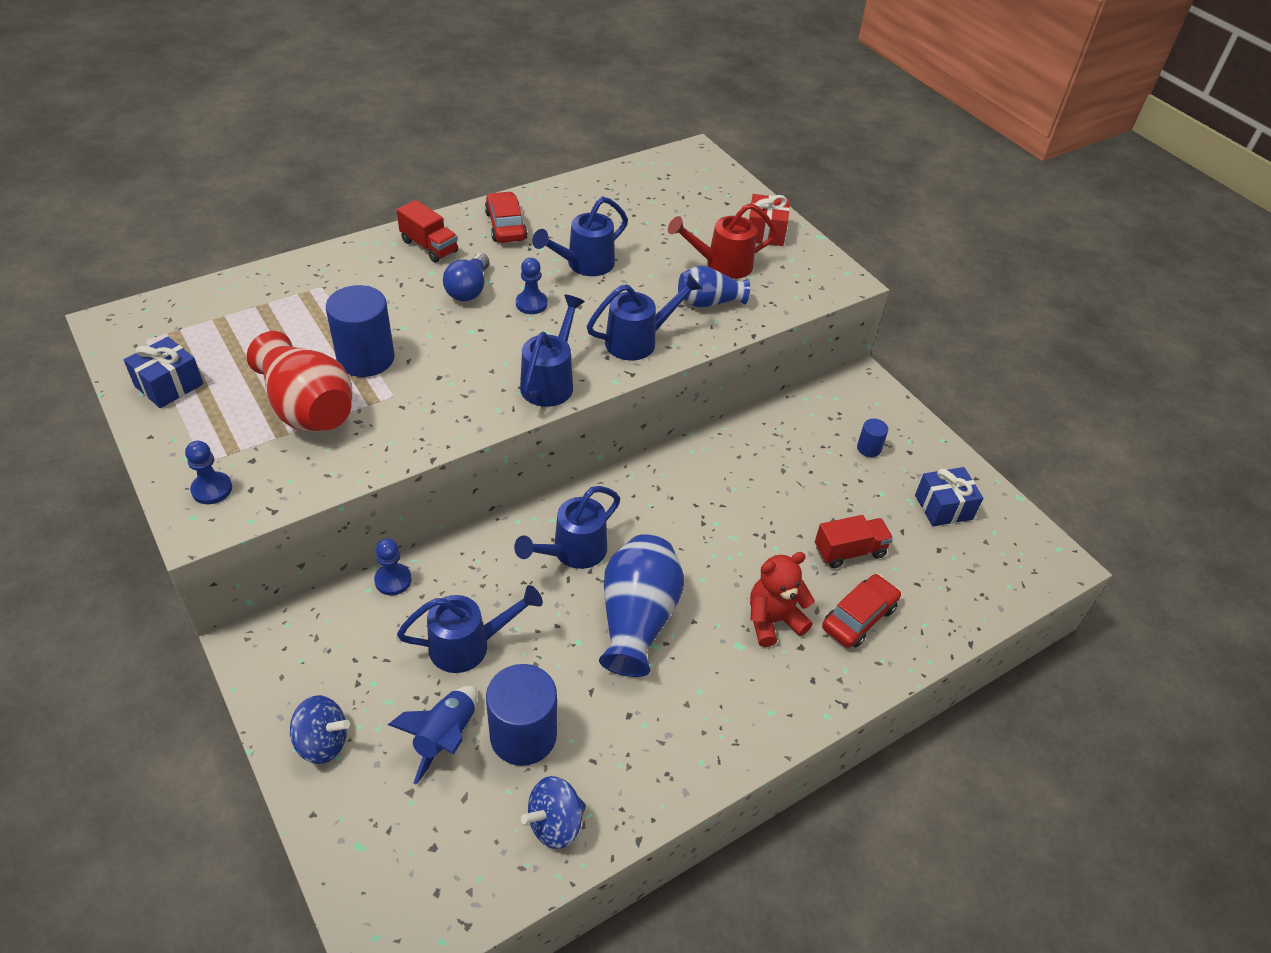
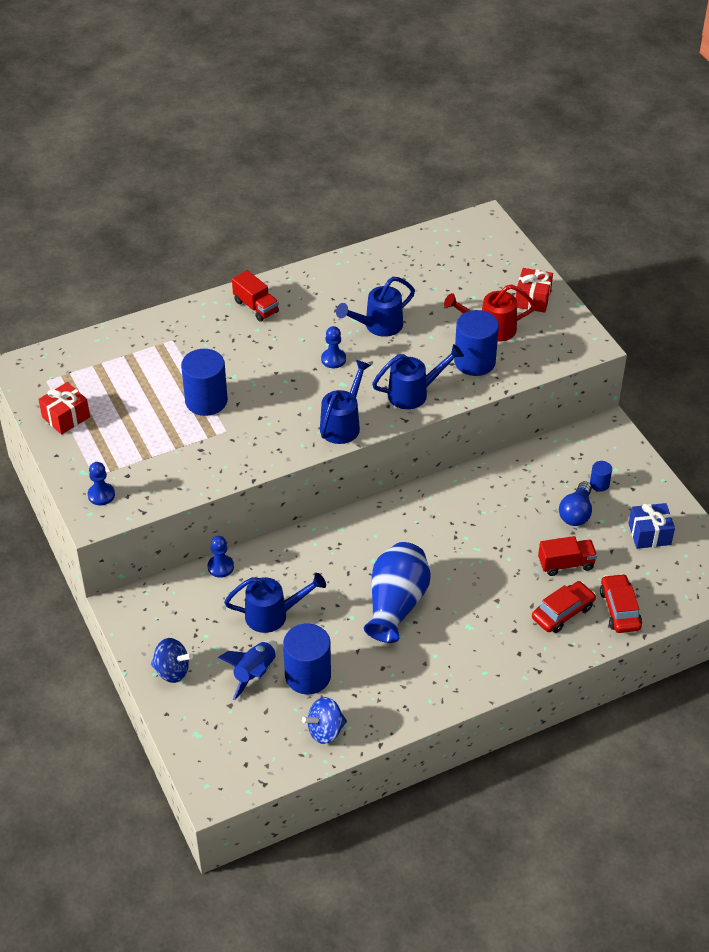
camera: 10 degrees right, 0 degrees up
blue gift [124,337,203,408] -> red gift [38,382,90,435]
red vase [247,331,352,432] -> none
blue light bulb [443,253,489,301] -> blue light bulb moved to [559,481,592,526]
red car [485,192,527,243] -> red car moved to [600,574,642,633]
blue watering can [514,486,620,569] -> none
blue vase [678,266,750,307] -> blue cylinder [454,310,499,376]
red teddy bear [750,552,815,647] -> none

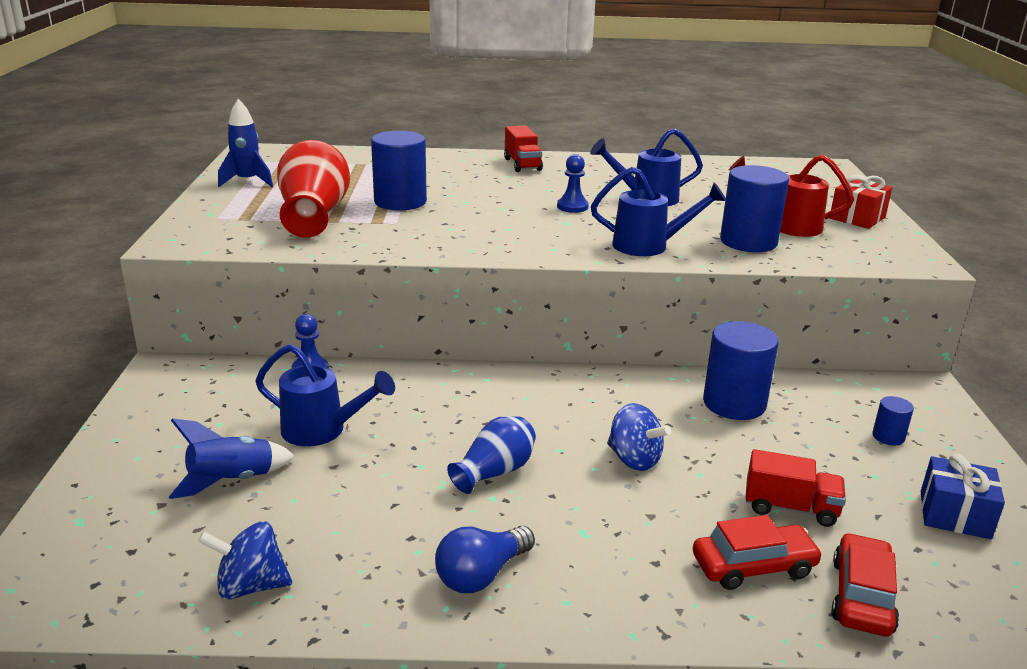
camera: 25 degrees right, 20 degrees down
red gift [38,382,90,435] -> blue rocket [218,99,273,187]
blue pawn [88,462,115,505] -> none
blue spinning top [151,638,193,683] -> blue spinning top moved to [607,403,671,471]
blue cylinder [283,624,331,694] -> blue cylinder moved to [703,321,779,420]
blue watering can [320,360,371,444] -> none
blue vase [364,542,431,643] -> blue vase [447,416,536,494], size x0.60
blue light bulb [559,481,592,526] -> blue light bulb moved to [435,526,535,593]
none -> red vase [277,140,350,238]

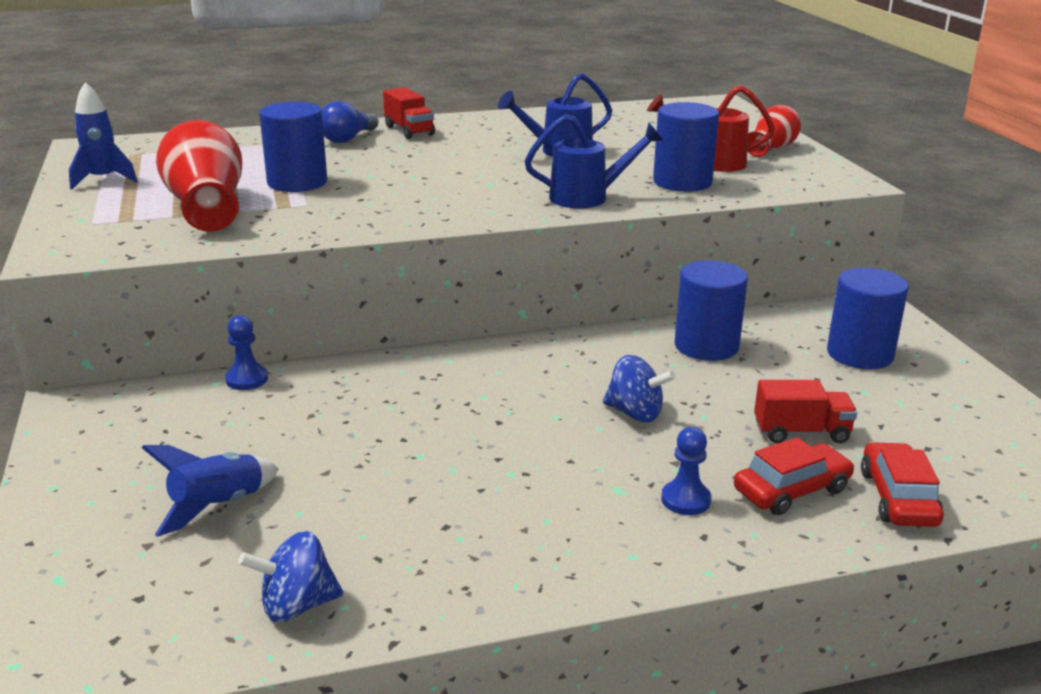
camera: 15 degrees left, 0 degrees up
blue watering can [255,344,395,446] -> none
blue light bulb [435,526,535,593] -> blue light bulb moved to [322,101,379,143]
blue vase [447,416,536,494] -> none
blue pawn [557,154,589,213] -> blue pawn moved to [661,427,711,515]
red gift [830,175,892,229] -> red vase [748,105,801,157]
blue cylinder [872,396,914,446] -> blue cylinder [827,268,909,369], size x2.11
blue gift [921,454,1005,539] -> none

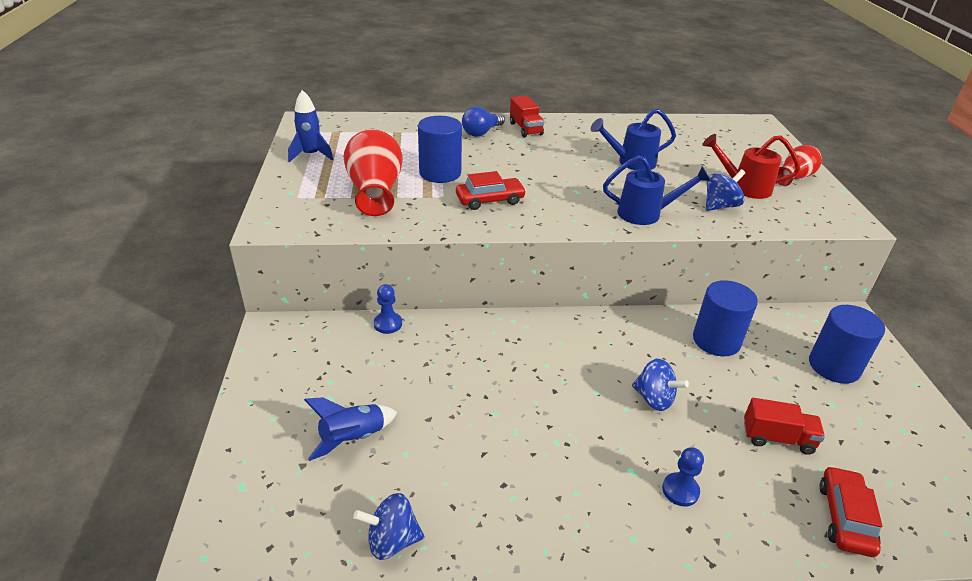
camera: 10 degrees right, 10 degrees up
blue cylinder [653,102,719,192] -> blue spinning top [706,169,745,211]
red car [734,437,855,515] -> red car moved to [456,171,526,210]

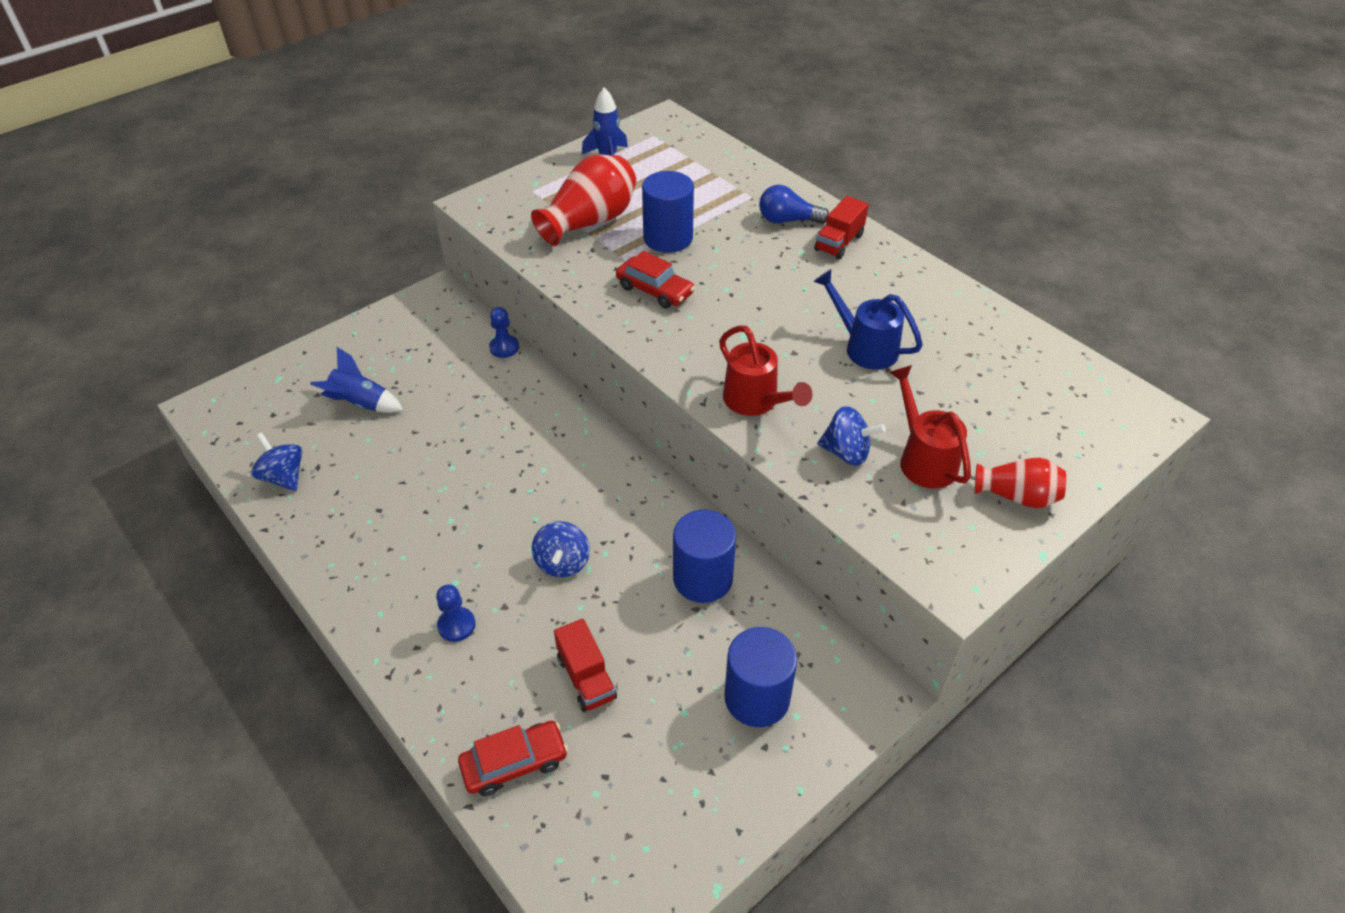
camera: 55 degrees right, 10 degrees up
blue watering can [603,155,711,225] -> red watering can [719,325,812,416]

